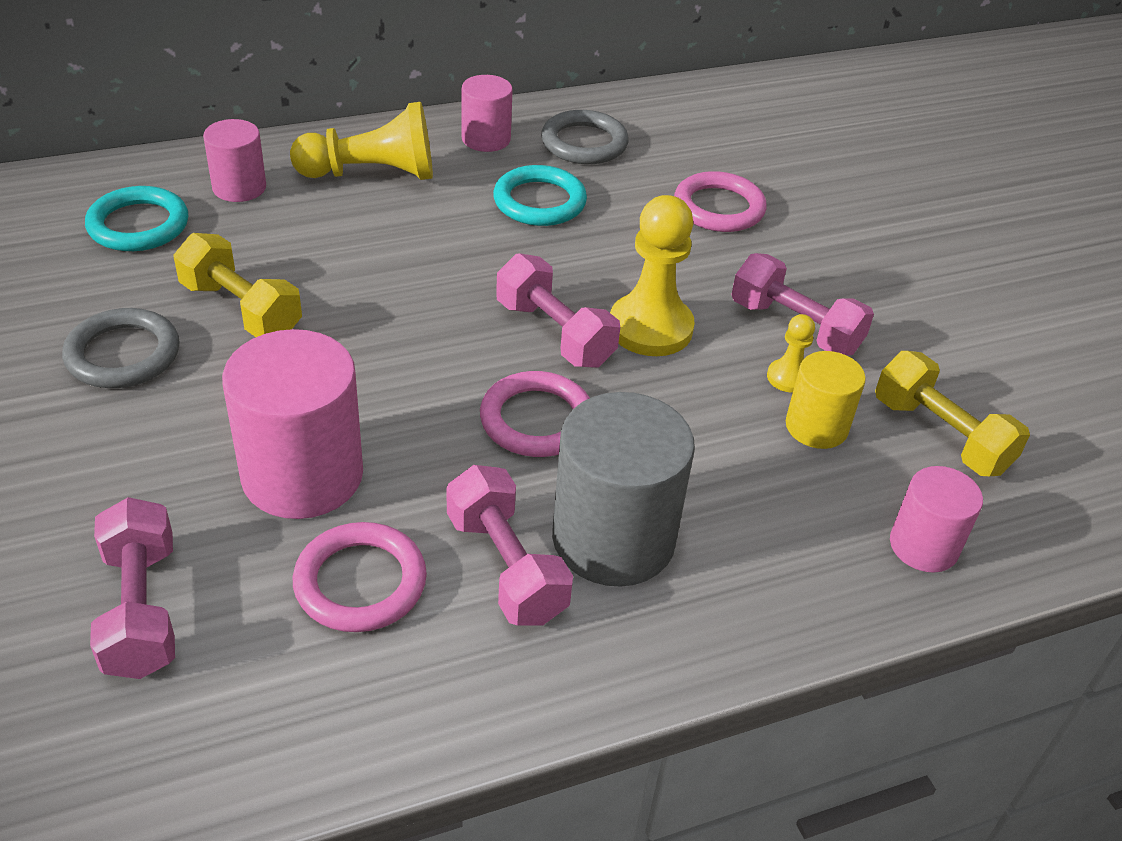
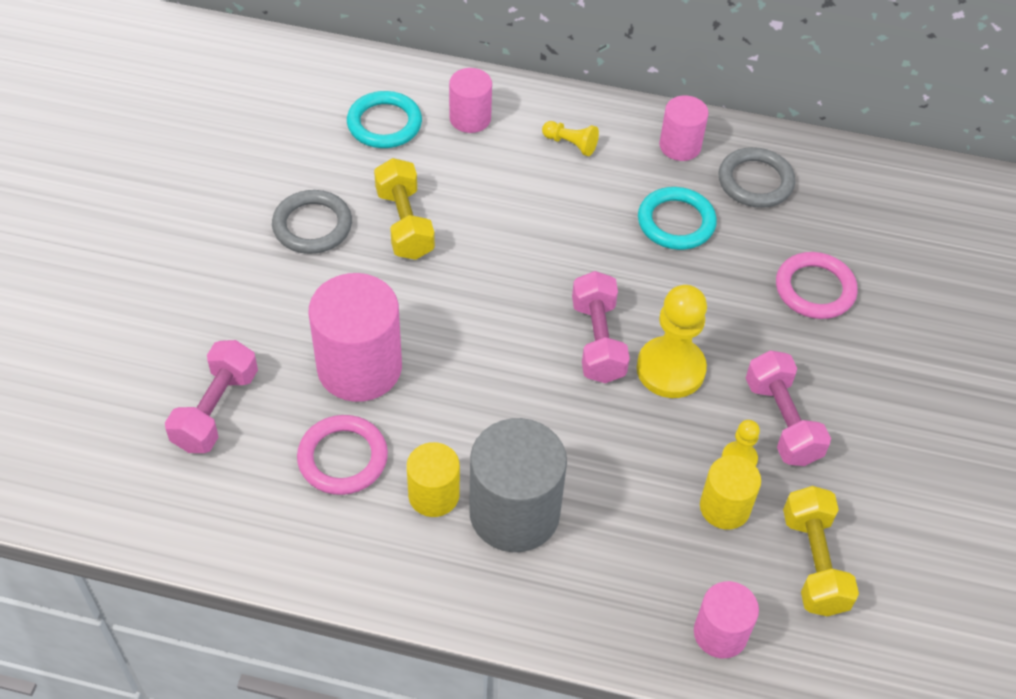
camera: 35 degrees right, 10 degrees up
yellow pawn [290,102,433,180] -> yellow pawn [542,121,599,156], size x0.50
pink dumbbell [447,465,573,626] -> yellow cylinder [407,442,460,517]
pink ring [480,371,590,457] -> none

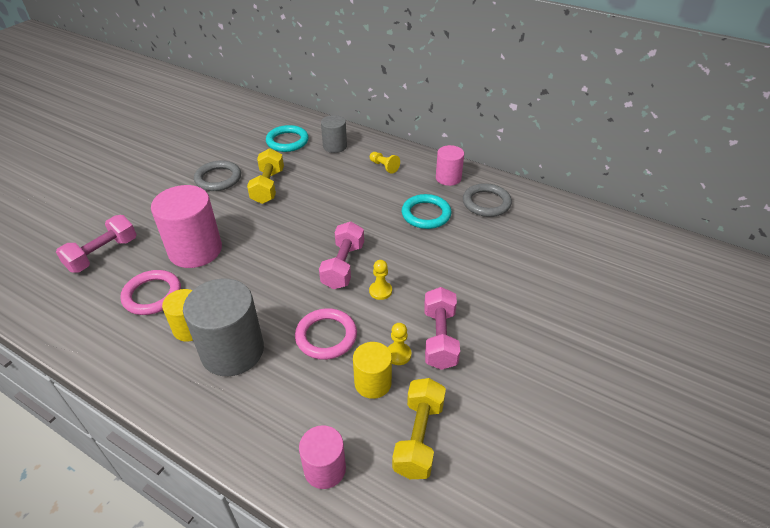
camera: 20 degrees right, 10 degrees down
pink cylinder [449,68,492,133] -> grey cylinder [321,115,347,153]
yellow pawn [637,285,707,398] -> yellow pawn [369,260,392,300], size x0.50
pink ring [776,252,858,319] -> pink ring moved to [295,308,357,360]

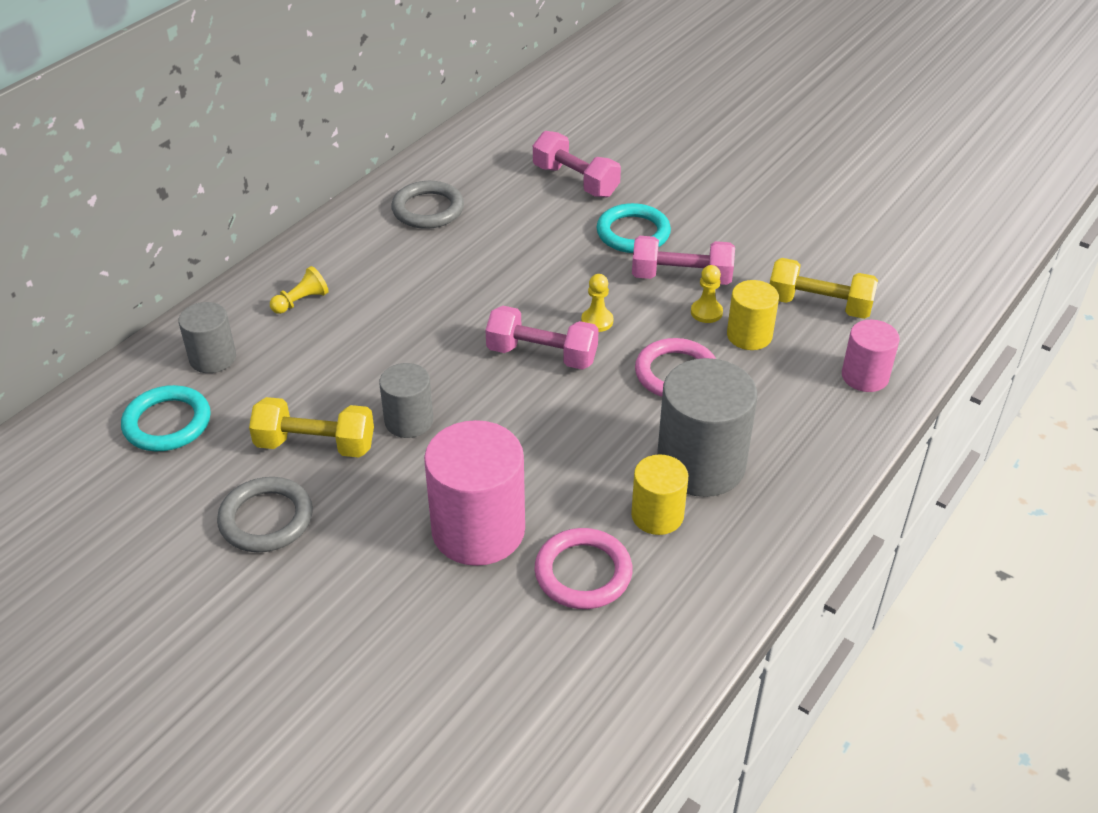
camera: 85 degrees left, 0 degrees up
pink dumbbell [56,215,137,273] -> pink dumbbell moved to [533,131,621,197]
turquoise ring [402,194,451,229] -> turquoise ring moved to [597,203,671,253]
pink cylinder [436,145,464,186] -> none
none -> grey cylinder [379,363,433,438]

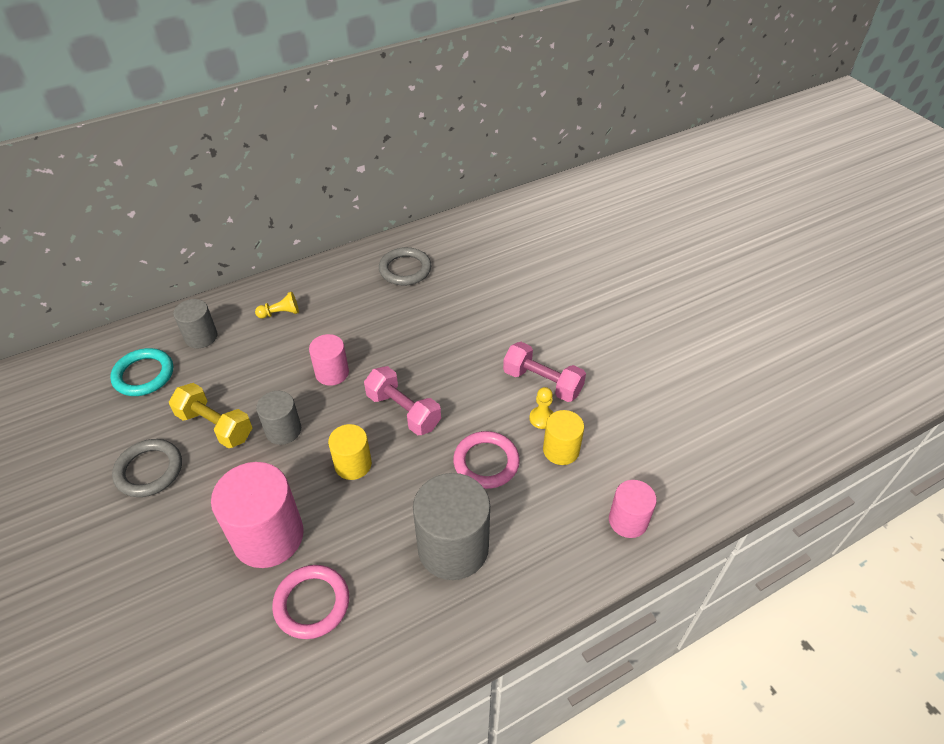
camera: 25 degrees right, 5 degrees up
pink dumbbell [533,131,621,197] -> none
yellow pawn [581,274,613,332] -> none
turquoise ring [597,203,671,253] -> none
yellow cylinder [631,454,688,535] -> yellow cylinder moved to [328,424,372,480]
yellow dumbbell [770,258,878,319] -> none
none -> pink cylinder [309,334,349,386]

